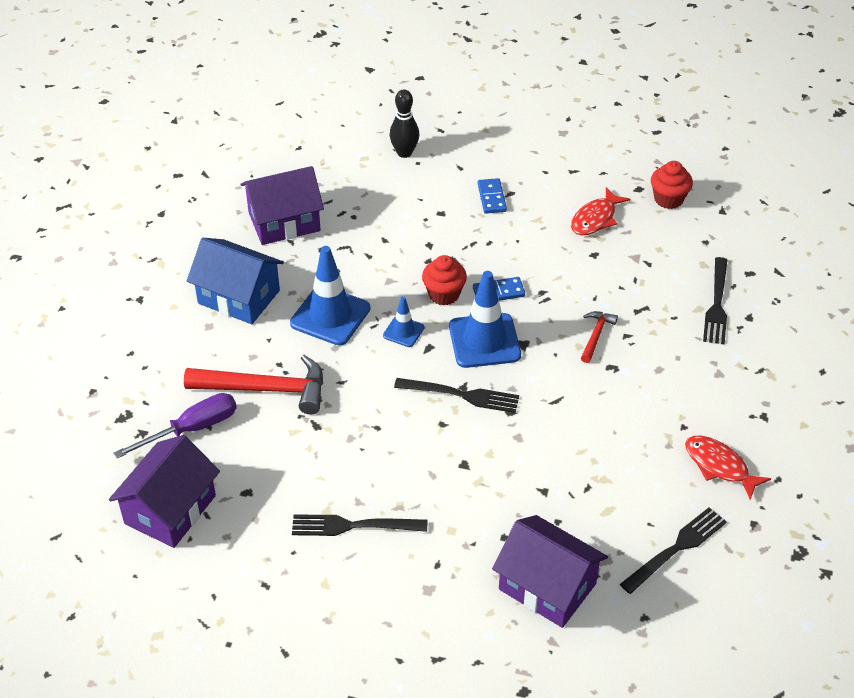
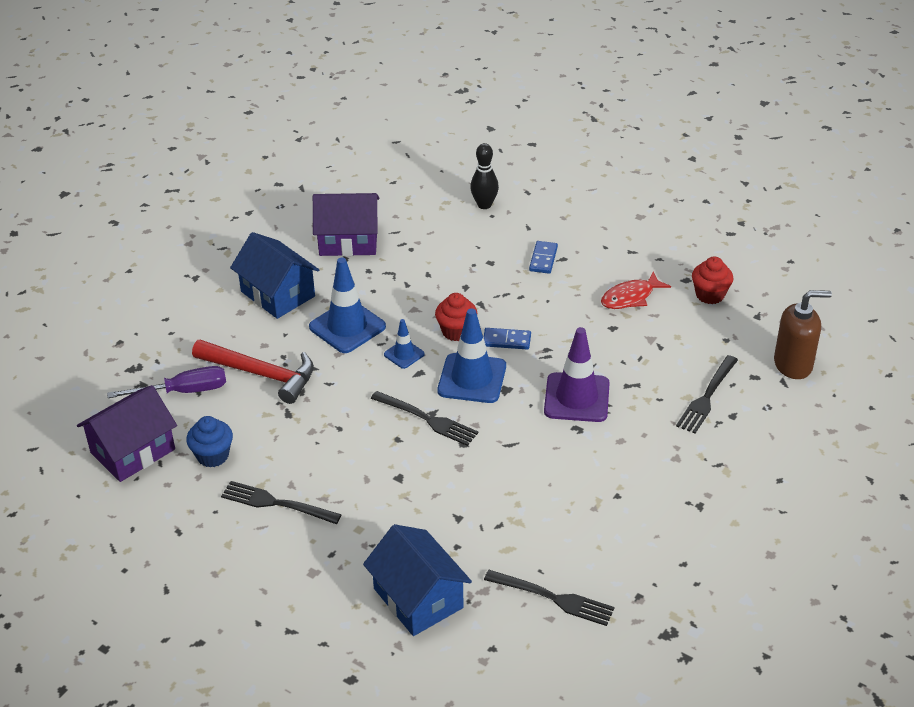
camera: 20 degrees right, 5 degrees down
purple house [492,515,608,628] -> blue house [363,524,472,636]
red hammer [581,311,618,363] -> purple traffic cone [544,327,610,422]
black fork [620,507,727,594] -> black fork turned 45 degrees clockwise [484,570,615,626]
red fish [685,436,771,500] -> none
none -> blue cupcake [186,416,233,467]
none -> brown soap dispenser [774,290,832,379]

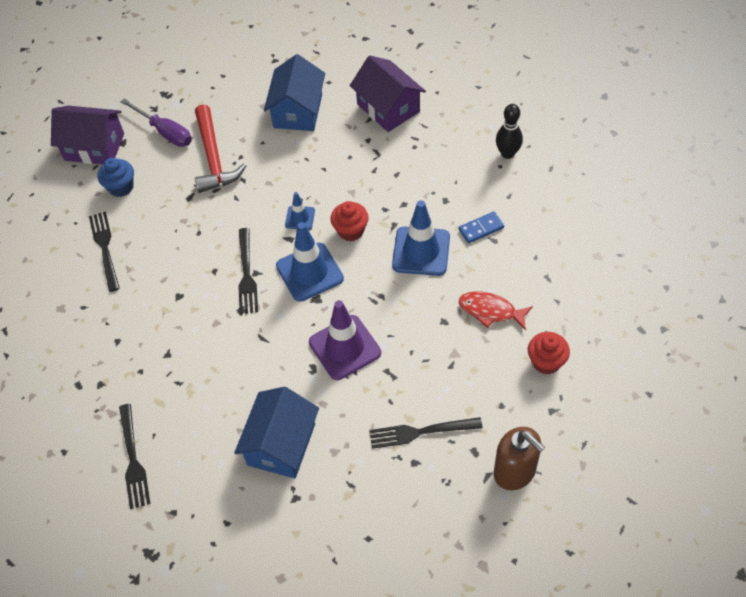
camera: 55 degrees right, 15 degrees up
blue traffic cone [309,258,386,353] -> blue traffic cone moved to [392,200,450,276]
blue house [363,524,472,636] -> blue house moved to [234,387,319,479]
blue domino [484,328,531,350] -> none

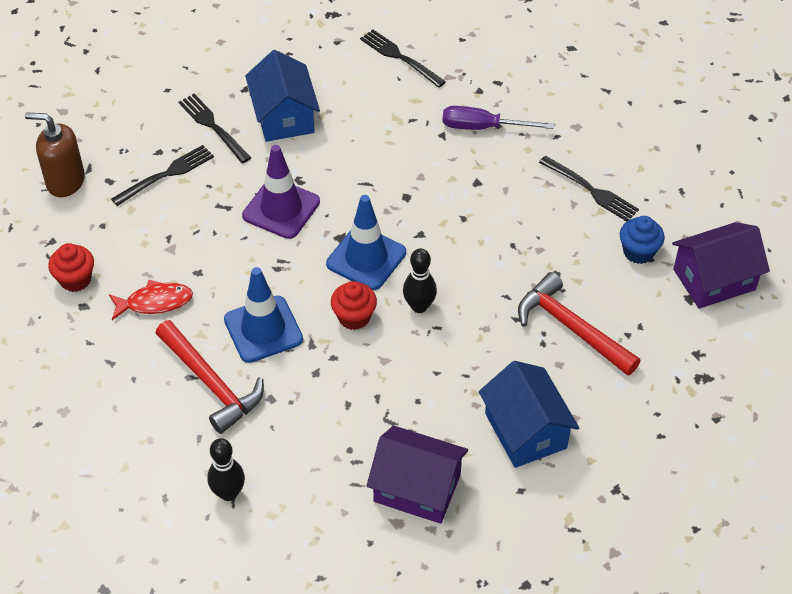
camera: 145 degrees right, 5 degrees down
purple screwdriver [121,98,192,147] -> purple screwdriver moved to [442,106,554,130]
black fork [238,228,258,314] -> black fork moved to [179,94,251,163]
blue traffic cone [285,192,315,230] -> black bowling pin [403,248,437,313]
blue domino [459,212,504,243] -> red hammer [155,320,264,434]

